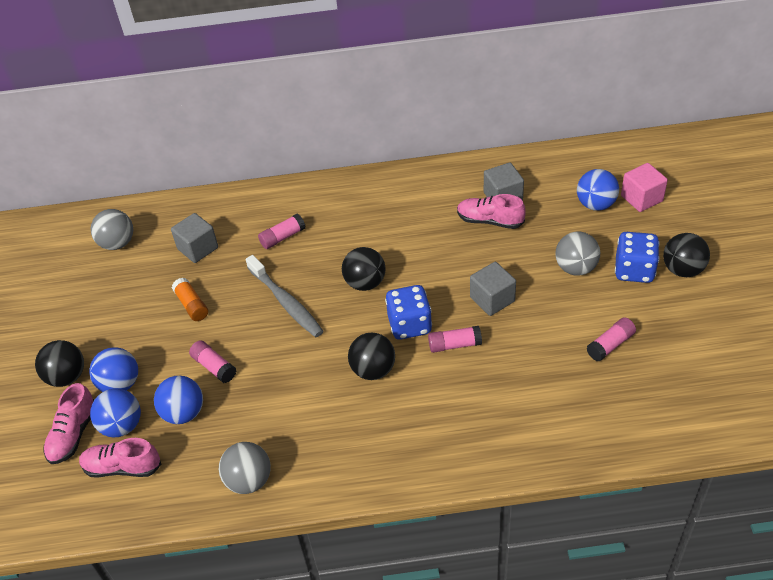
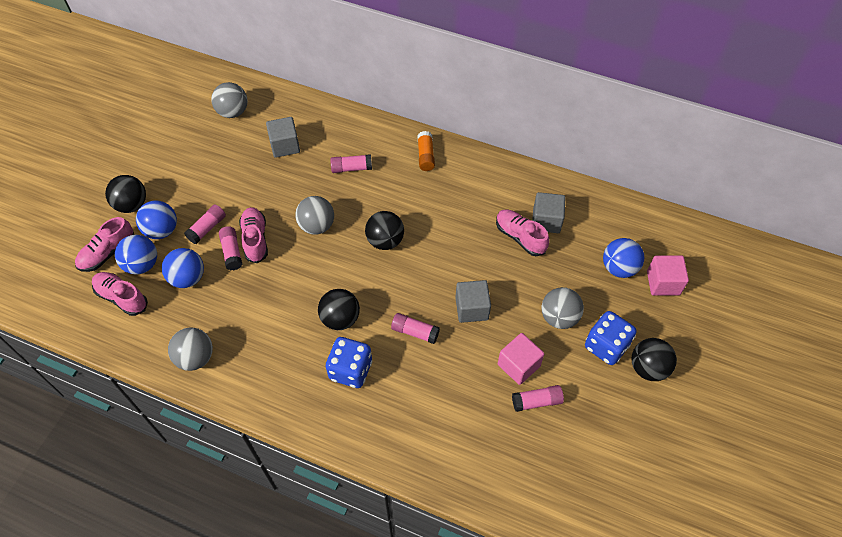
camera: 25 degrees right, 10 degrees up
orange glue stick [172,278,208,321] -> orange glue stick moved to [417,131,435,171]
grey toothbrush [246,255,323,337] -> grey ball [295,196,334,235]
blue dice [385,285,432,340] -> blue dice moved to [326,337,372,388]
none -> pink glue stick [184,205,226,244]
none -> pink shoe [239,207,268,263]
none -> pink cube [498,333,544,385]

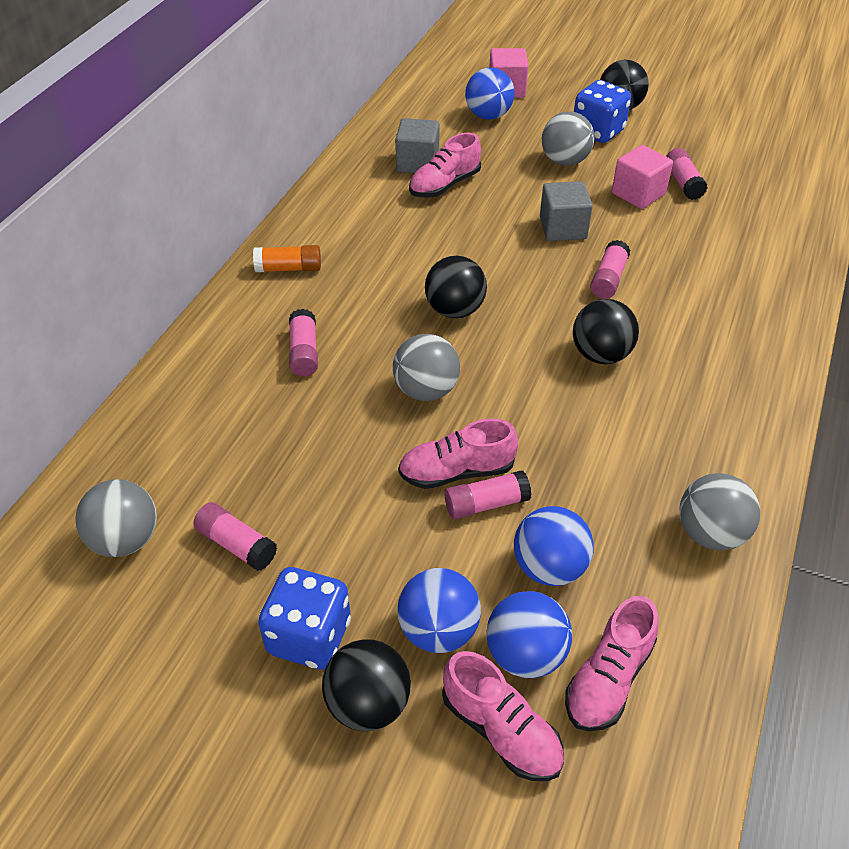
camera: 90 degrees left, 10 degrees down
pink glue stick [184,205,226,244] -> pink glue stick moved to [193,502,277,571]
grey cube [266,117,300,158] -> none
blue dice [326,337,372,388] -> blue dice moved to [258,567,351,669]

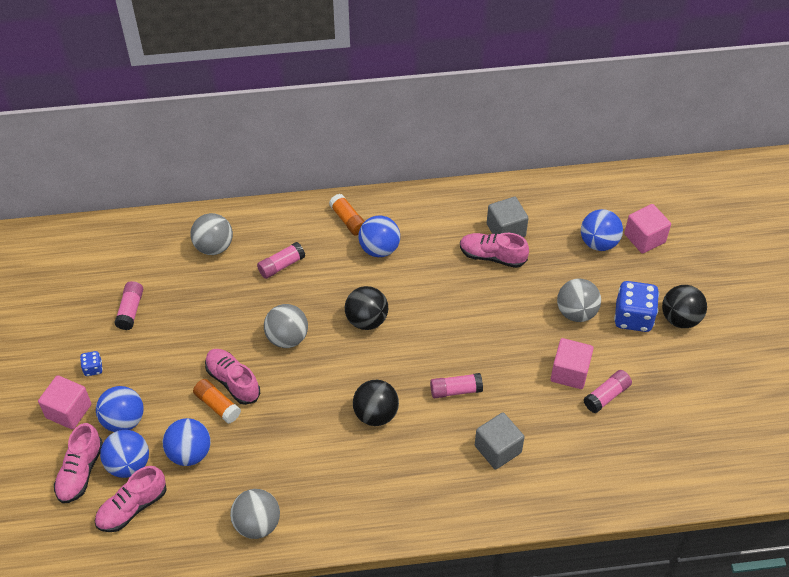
camera: 60 degrees right, 5 degrees up
grey ball [75,479,157,557] -> grey ball moved to [190,213,233,255]
blue dice [258,567,351,669] -> blue dice [80,351,103,376], size x0.48
black ball [322,639,411,731] -> pink cube [38,375,91,430]
pink glue stick [445,470,531,519] -> orange glue stick [193,379,241,424]
grey cube [540,181,593,241] -> grey cube moved to [475,412,525,470]
pink shoe [565,596,659,731] -> pink shoe turned 45 degrees counterclockwise [95,466,167,532]
none -> blue ball [358,216,400,257]

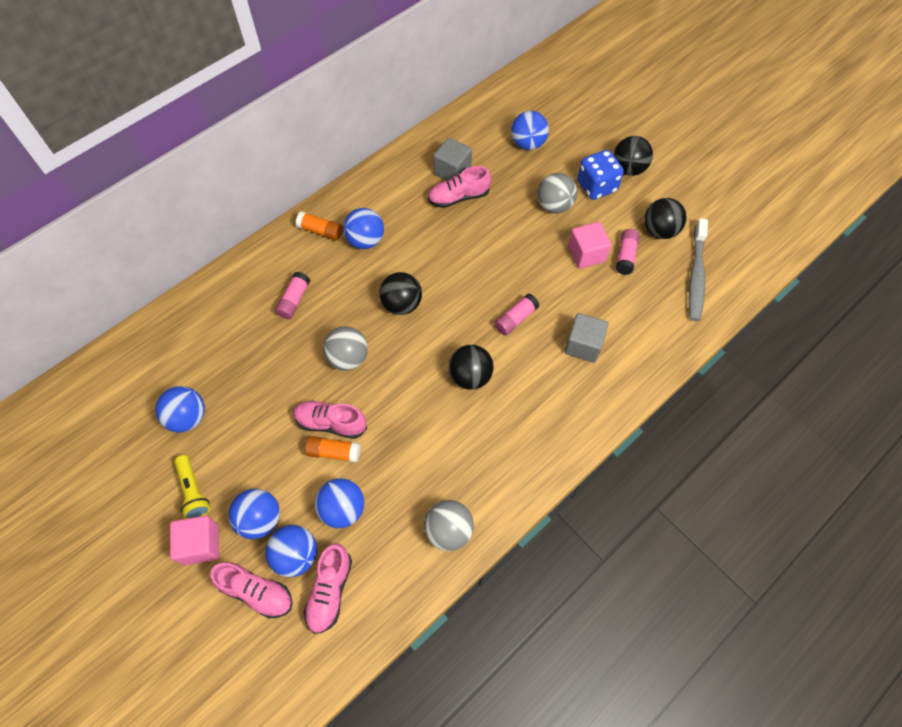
camera: 35 degrees left, 10 degrees up
pink shoe [54,423,103,503] -> pink shoe turned 45 degrees counterclockwise [210,562,292,618]
blue dice [80,351,103,376] -> yellow flashlight [174,455,210,519]
pink glue stick [114,281,143,330] -> blue ball [155,386,205,433]
grey ball [190,213,233,255] -> none
pink cube [624,204,671,254] -> none
none -> black ball [644,198,687,239]
none -> grey toothbrush [689,218,708,321]

